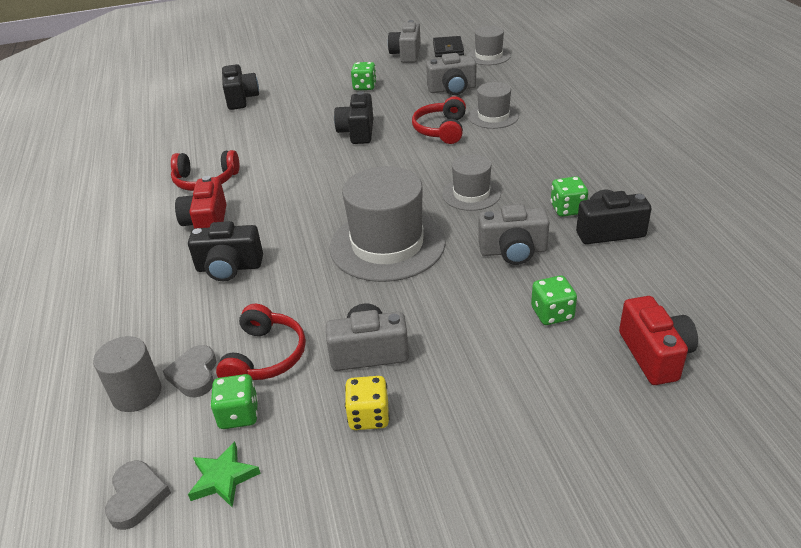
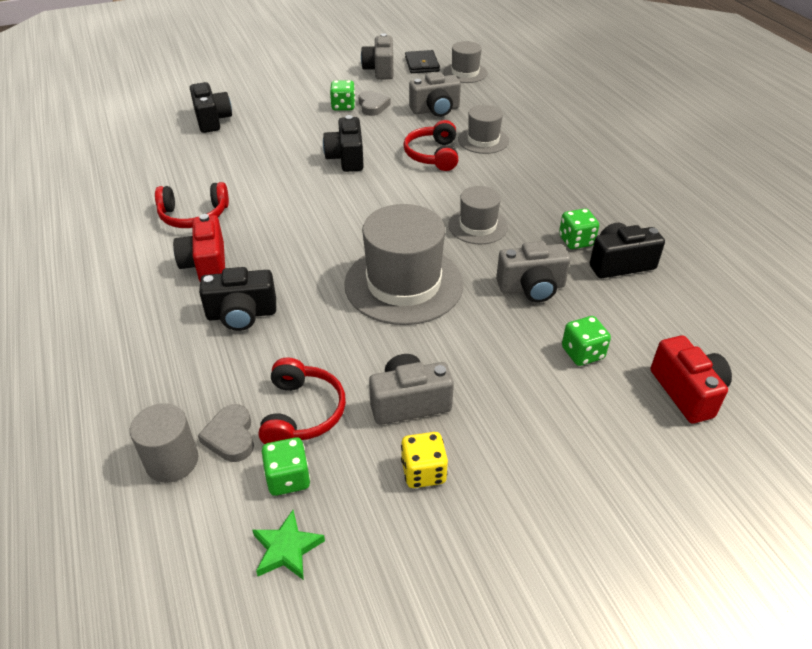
camera: 10 degrees left, 5 degrees up
grey heart [105,460,171,530] -> grey heart moved to [359,91,391,116]

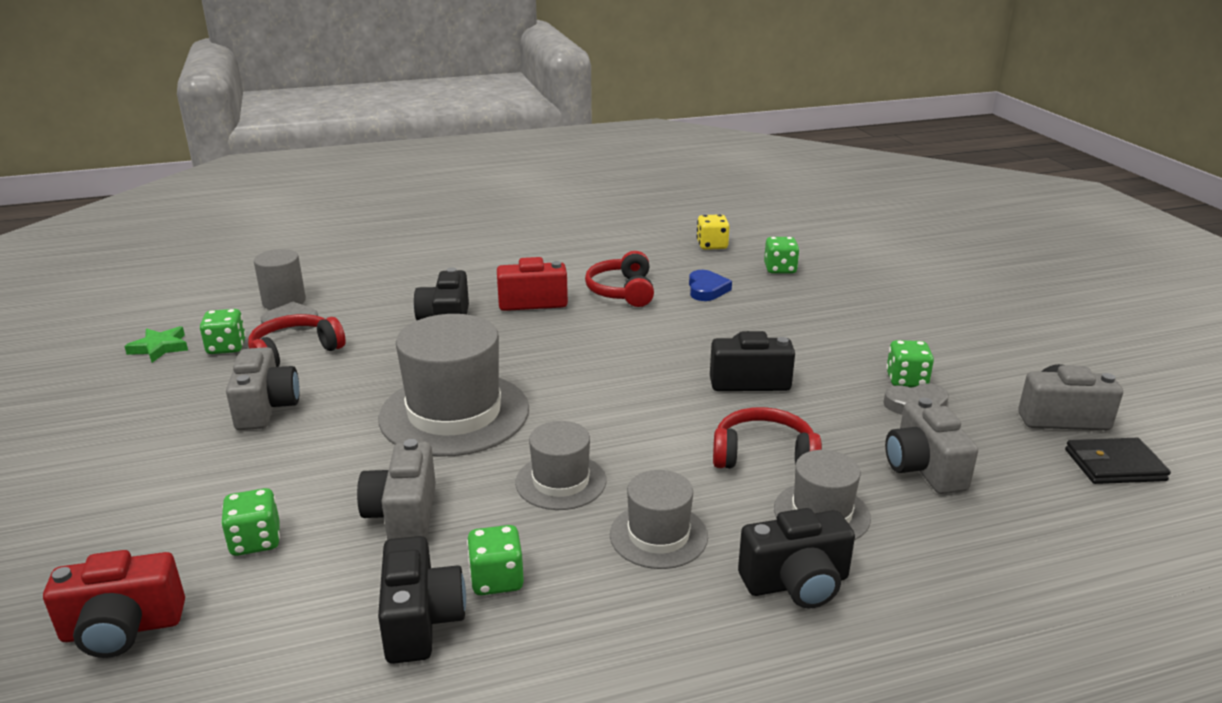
camera: 95 degrees right, 15 degrees down
black camera [190,82,232,133] -> black camera moved to [738,508,855,609]
red headphones [259,357,346,444] -> red headphones turned 135 degrees clockwise [248,314,346,367]
yellow dice [401,432,448,488] -> yellow dice moved to [697,214,730,250]
grey hat [443,41,488,83] -> grey hat moved to [610,470,708,569]
none -> blue heart [689,270,732,301]
none -> green dice [764,237,800,274]

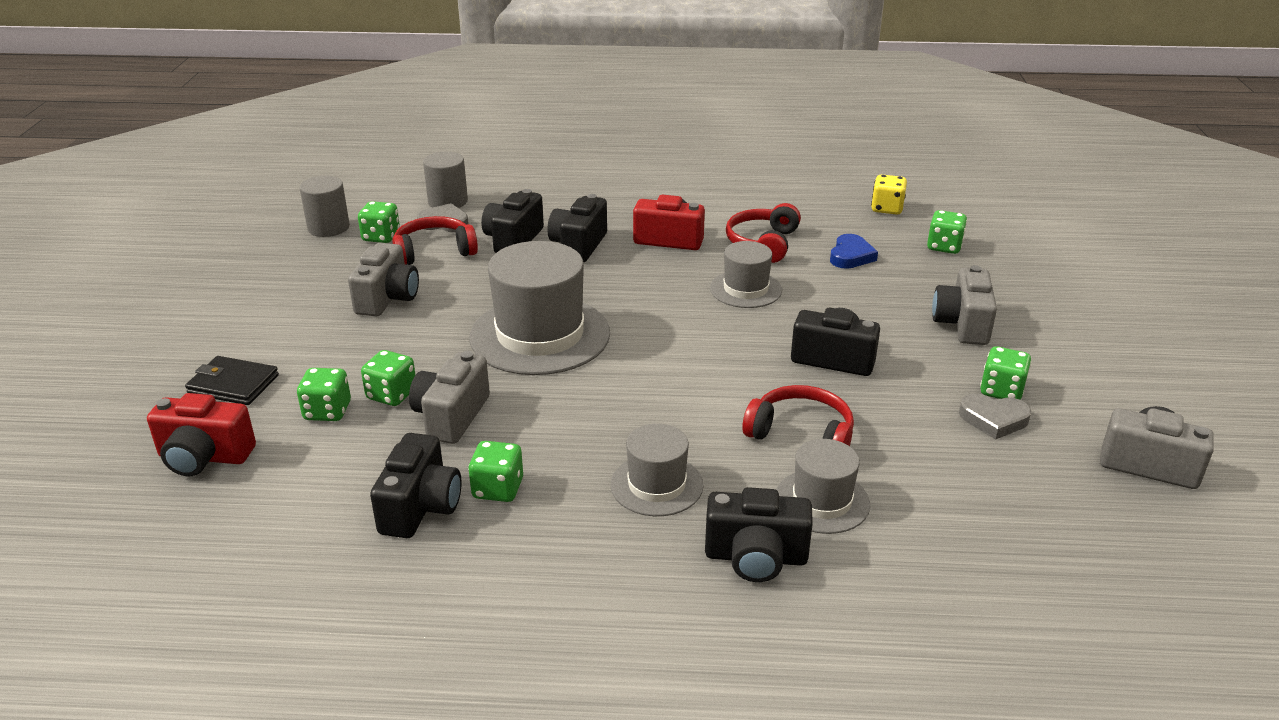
camera: 20 degrees right, 5 degrees up
green star [124,326,188,363] -> grey cylinder [299,176,350,237]
grey hat [515,421,606,510] -> grey hat moved to [710,241,782,308]
grey camera [885,397,978,494] -> grey camera moved to [932,265,997,345]
black wallet [1065,438,1171,484] -> black wallet moved to [185,356,279,405]
none -> green dice [361,350,415,406]
none -> black camera [481,189,544,253]

